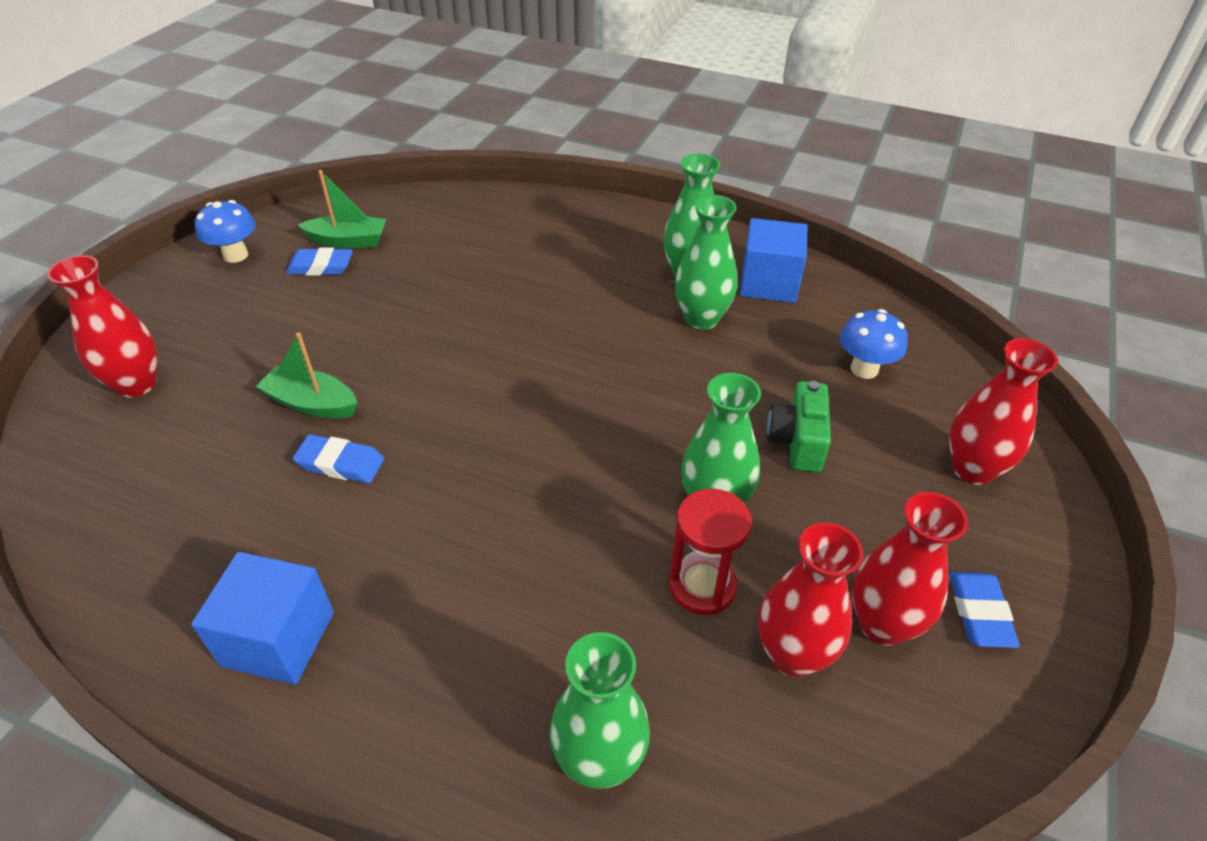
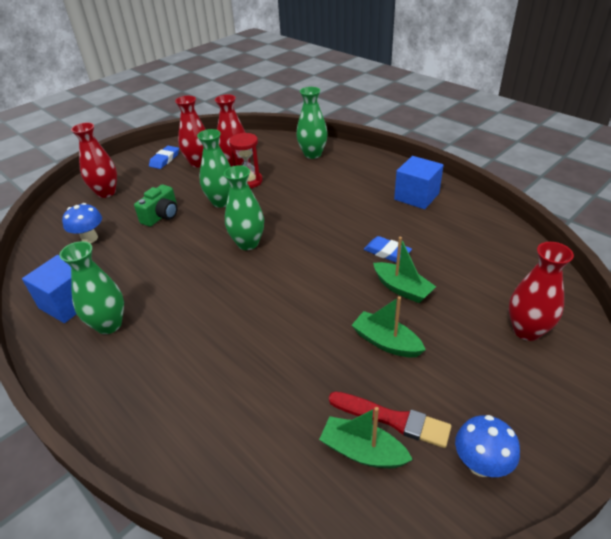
camera: 155 degrees left, 5 degrees down
blue eraser [286,248,353,276] -> red brush [329,391,451,448]
green vase [675,195,737,330] -> green vase moved to [224,165,264,250]
none -> green boat [352,296,426,358]

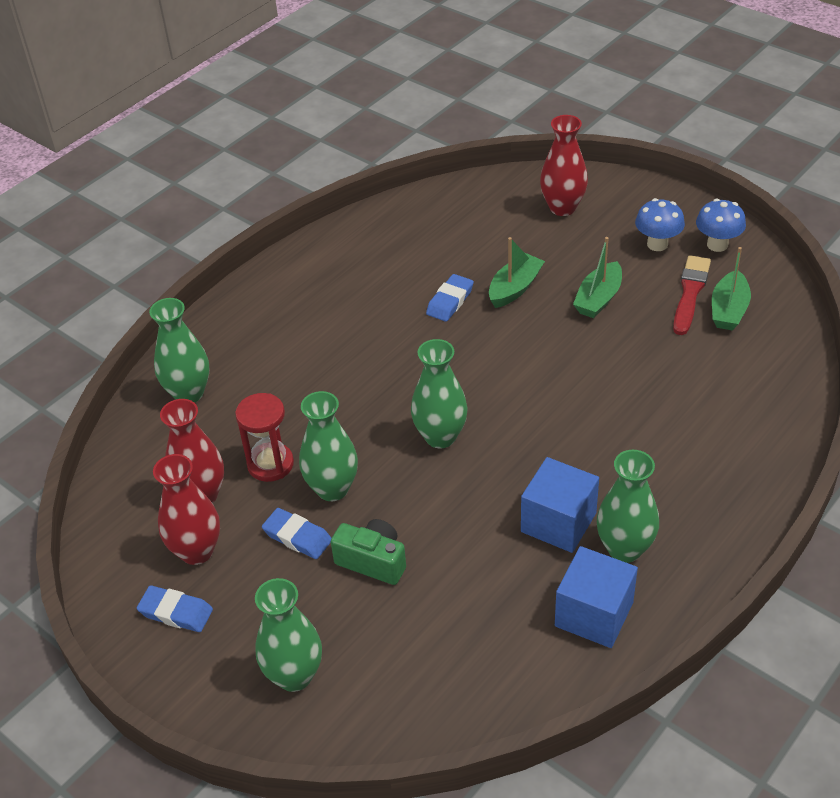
camera: 95 degrees left, 5 degrees up
blue mushroom [62,203,102,243] -> blue mushroom moved to [635,198,685,251]
red vase [71,122,117,198] -> green vase [255,578,322,692]
blue cube [394,156,444,209] -> blue cube moved to [521,457,599,553]
none -> blue eraser [262,508,331,559]

